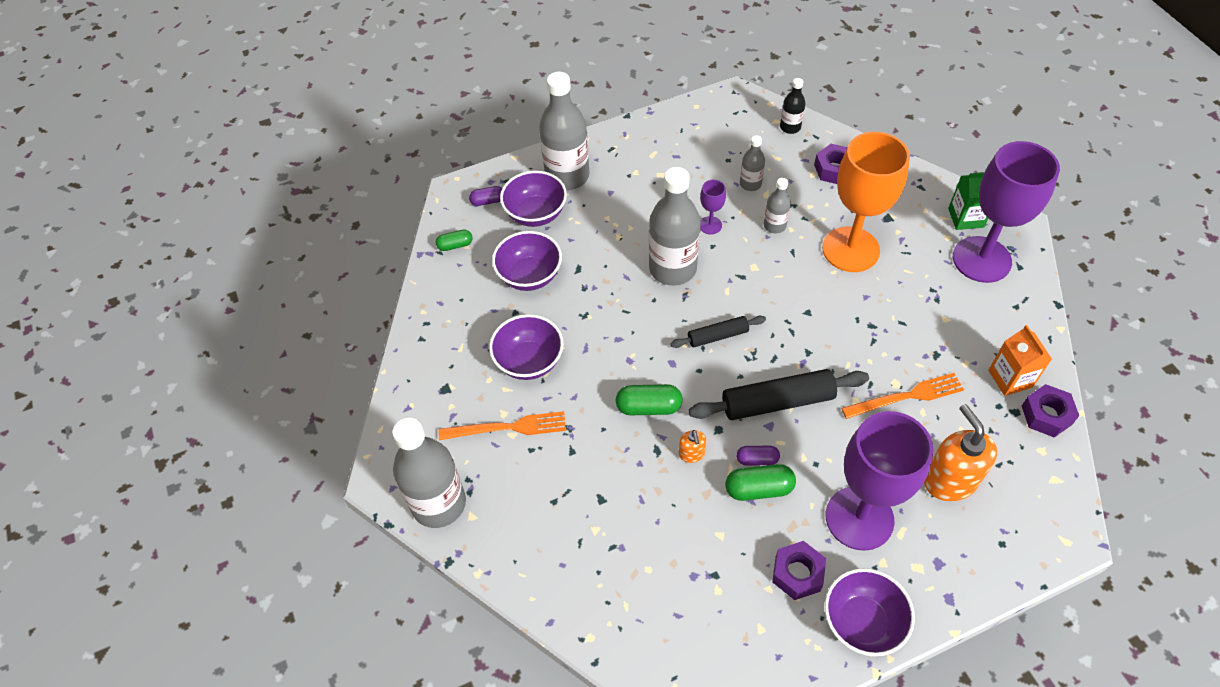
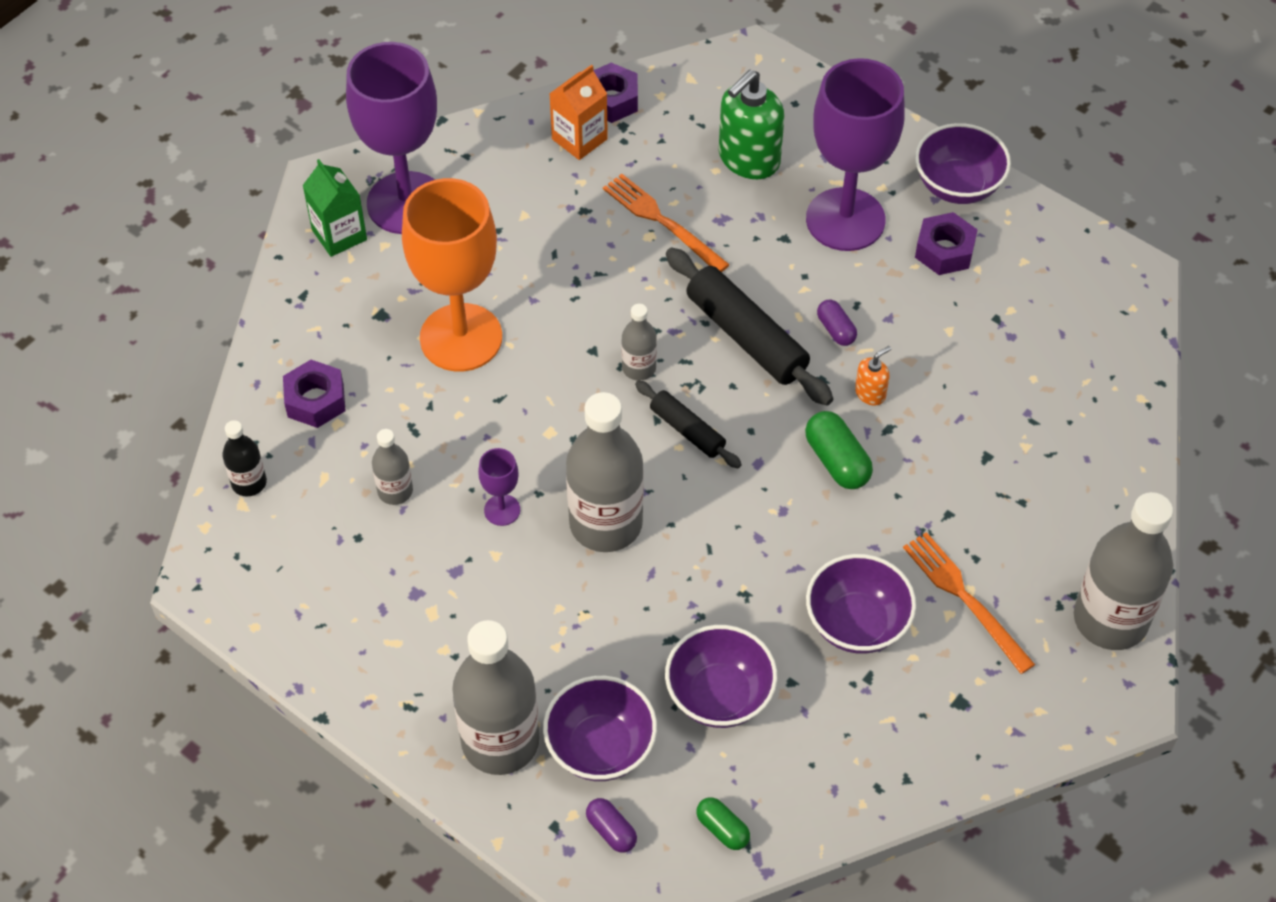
camera: 120 degrees left, 0 degrees up
green capsule [725,464,796,501] -> none
grey bottle [764,178,791,233] -> grey bottle moved to [621,304,657,381]
orange soap dispenser [924,404,997,501] -> green soap dispenser [719,70,784,179]

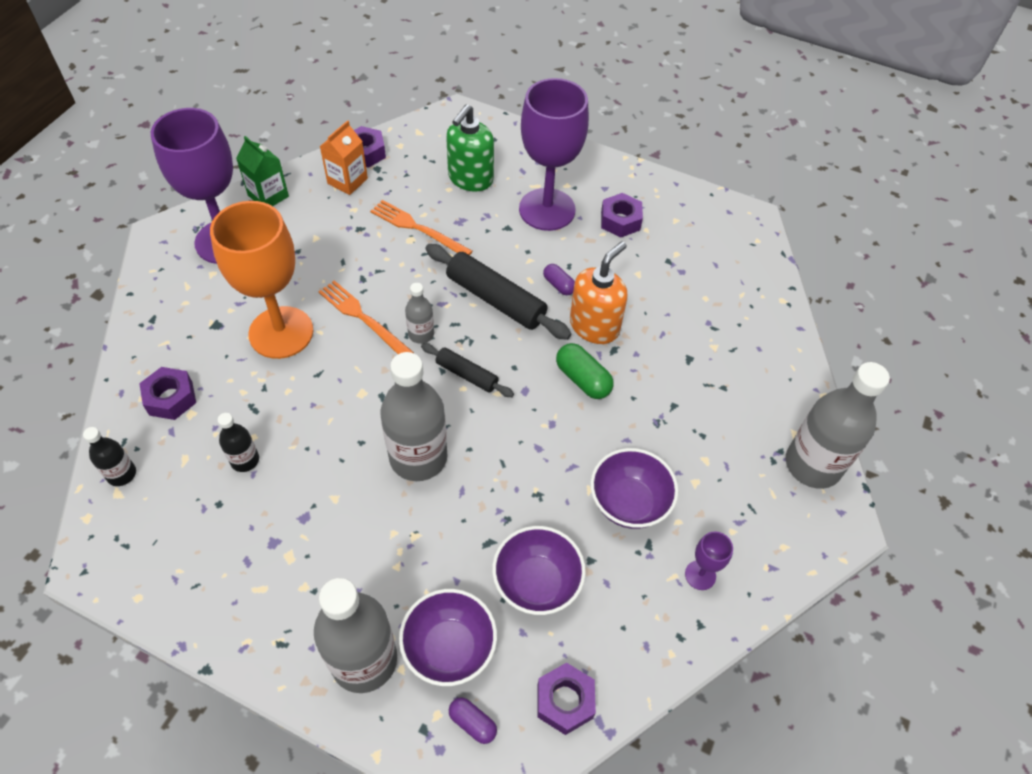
camera: 15 degrees left, 0 degrees up
green carton [302,159,367,257] -> green carton moved to [236,136,289,206]
grey bottle [372,429,413,505] -> black bottle [218,413,259,472]
purple goblet [478,448,520,526] -> purple goblet moved to [685,531,733,590]
green capsule [696,797,750,850] -> purple nut [537,663,596,735]
orange soap dispenser [855,346,891,406] -> orange soap dispenser [570,241,628,344], size x2.10
orange fork [903,532,1035,674] -> orange fork moved to [318,280,414,354]
purple bowl [915,123,1011,204] -> none

